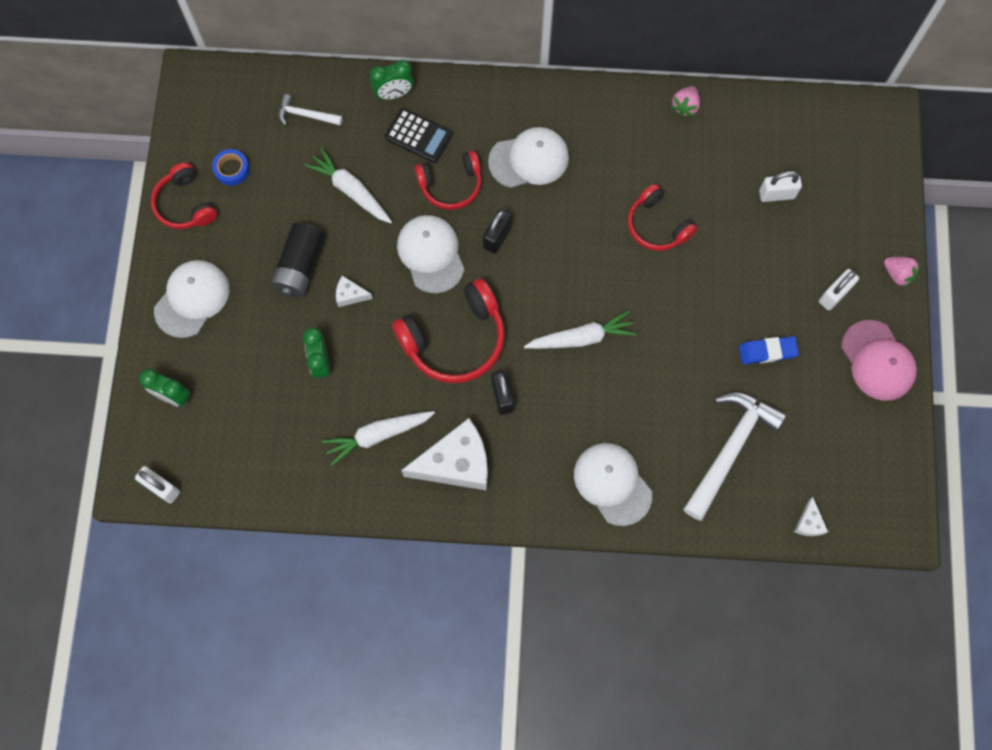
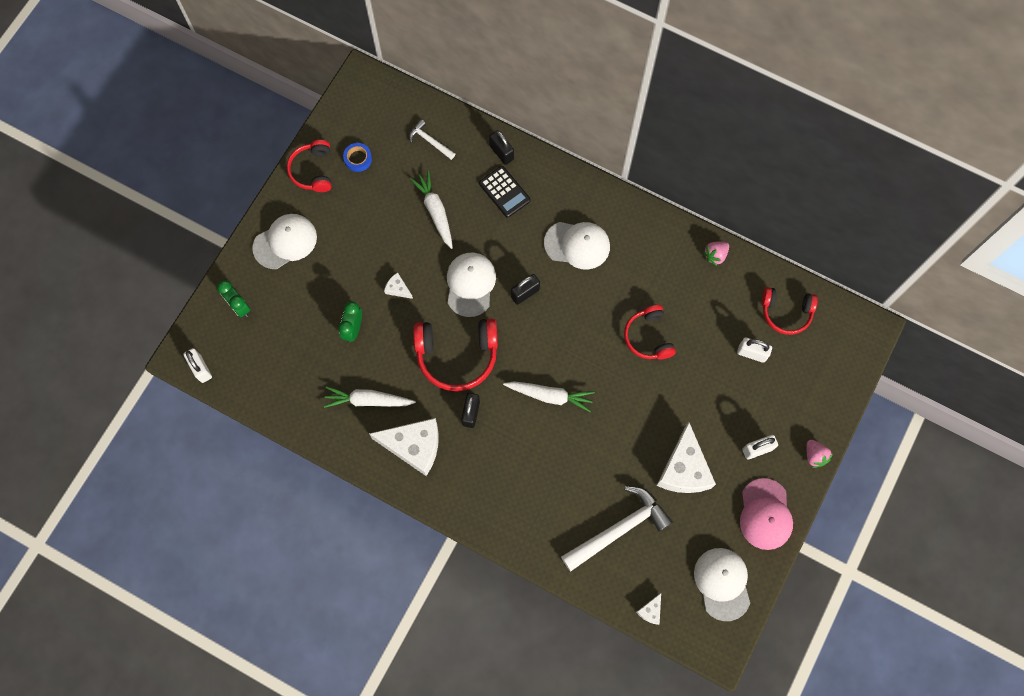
camera: 25 degrees right, 0 degrees up
black battery [271,223,325,297] -> none
green clock [370,60,414,100] -> black padlock [489,130,514,165]
red headphones [415,151,482,210] -> red headphones moved to [762,287,818,335]
white cap [574,443,652,526] -> white cap moved to [694,548,750,621]
blue eraser [739,336,799,364] -> white cheese [656,422,716,493]

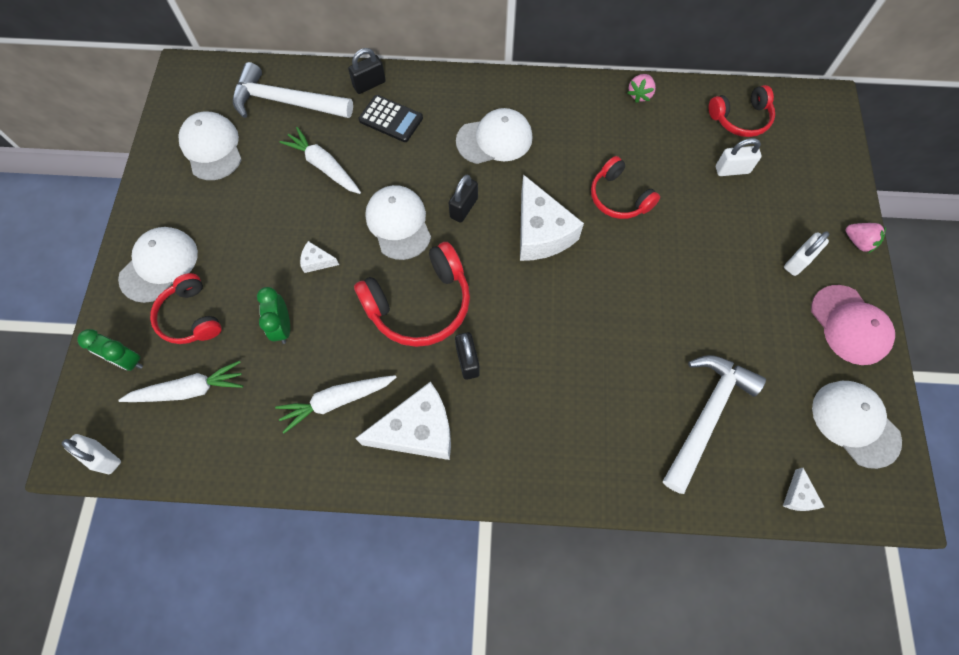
camera: 25 degrees left, 5 degrees down
red headphones [287,140,331,192] -> red headphones moved to [150,273,222,344]
blue tape [343,143,372,172] -> white cap [179,112,242,180]
white hammer [409,119,455,160] -> white hammer [233,62,353,118], size x1.98
black padlock [489,130,514,165] -> black padlock turned 60 degrees counterclockwise [348,48,385,94]
white carrot [503,381,595,412] -> white carrot moved to [119,361,243,402]
white cheese [656,422,716,493] -> white cheese moved to [520,174,584,261]

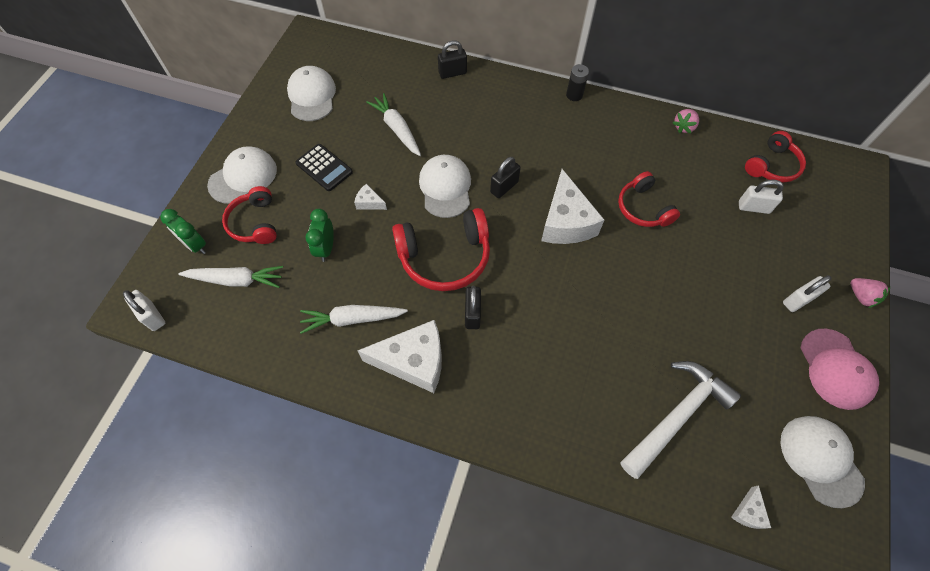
camera: 15 degrees right, 5 degrees down
white hammer [233,62,353,118] -> none
black calculator [359,95,423,142] -> black calculator moved to [296,144,353,191]
white cap [456,108,533,164] -> none
red headphones [709,85,775,137] -> red headphones turned 45 degrees counterclockwise [745,131,806,183]
none -> black battery [566,64,589,101]

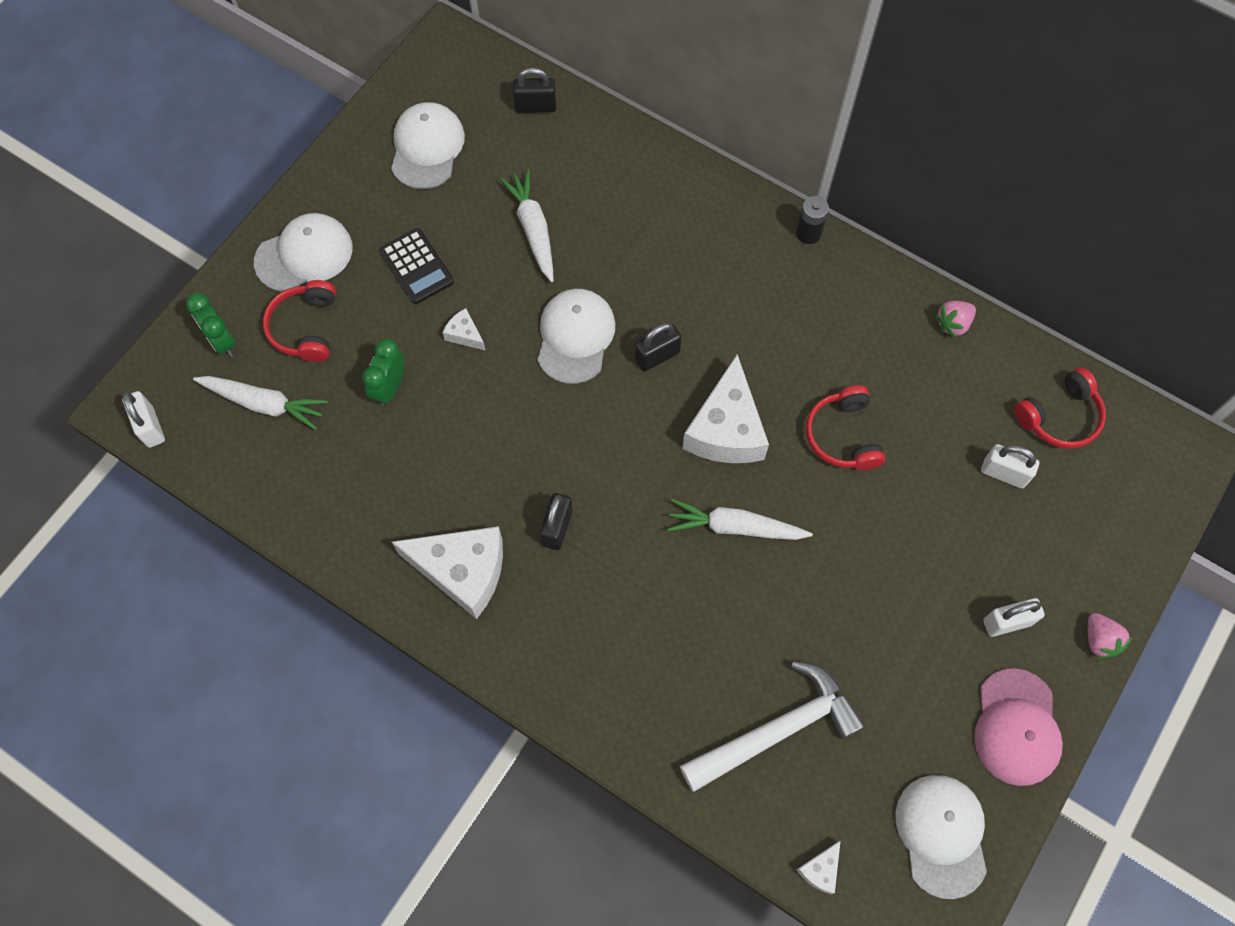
camera: 15 degrees right, 5 degrees up
white carrot [300,305,408,334] -> white carrot moved to [667,499,813,540]
red headphones [392,208,490,291] -> none
black padlock [438,40,467,79] -> black padlock moved to [513,67,556,113]

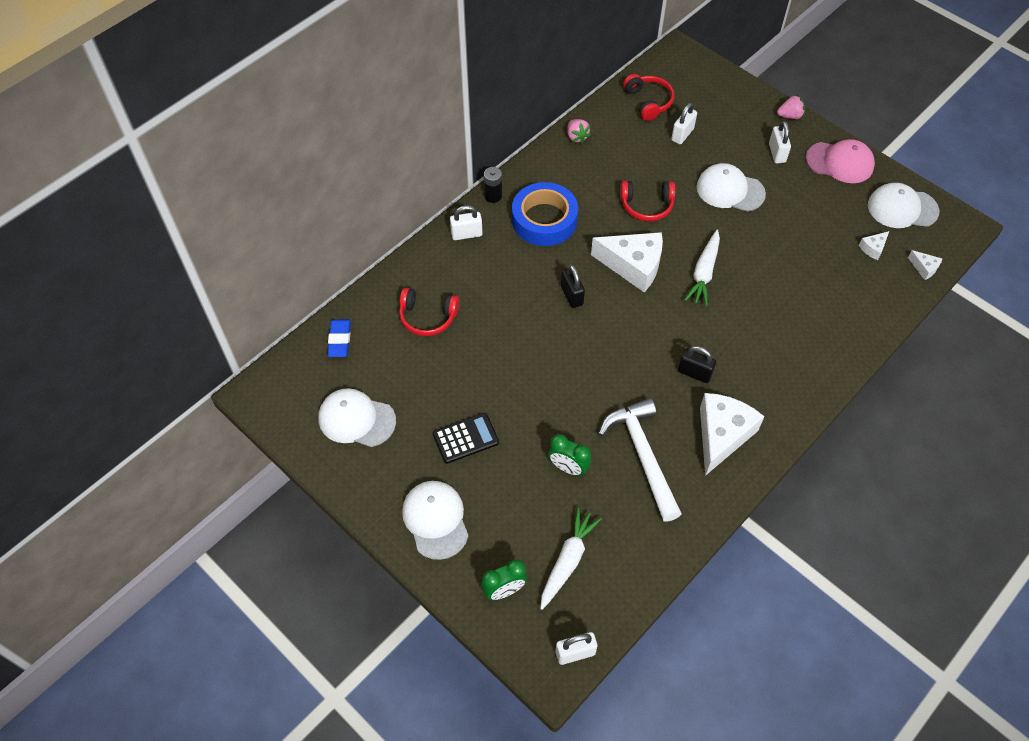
camera: 80 degrees left, 10 degrees down
red headphones [263,280,336,362] -> red headphones moved to [399,288,459,336]
white cheese [442,308,486,351] -> white cheese moved to [859,231,889,260]
white carrot [500,169,554,282] -> none
black padlock [513,67,556,113] -> blue eraser [328,319,351,357]
white cap [538,289,616,384] -> white cap moved to [697,163,766,212]
white hammer [680,661,866,792] -> white hammer moved to [598,398,682,522]
none -> white padlock [450,205,482,240]
none -> blue tape [512,182,578,246]

